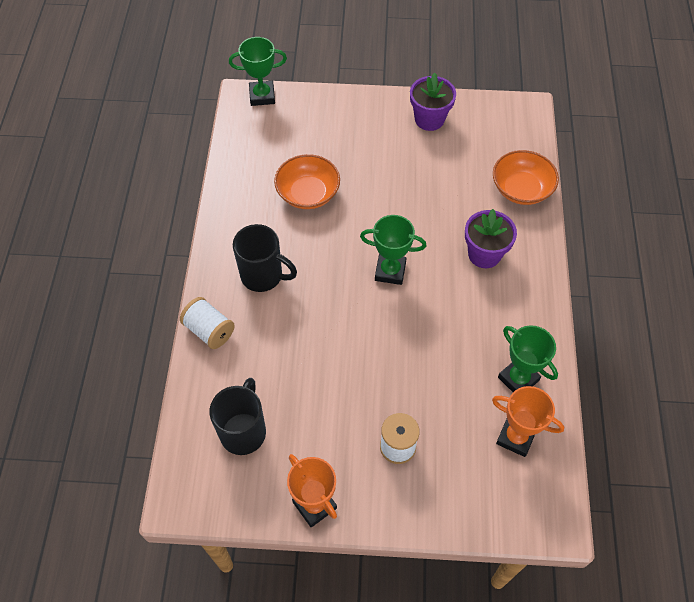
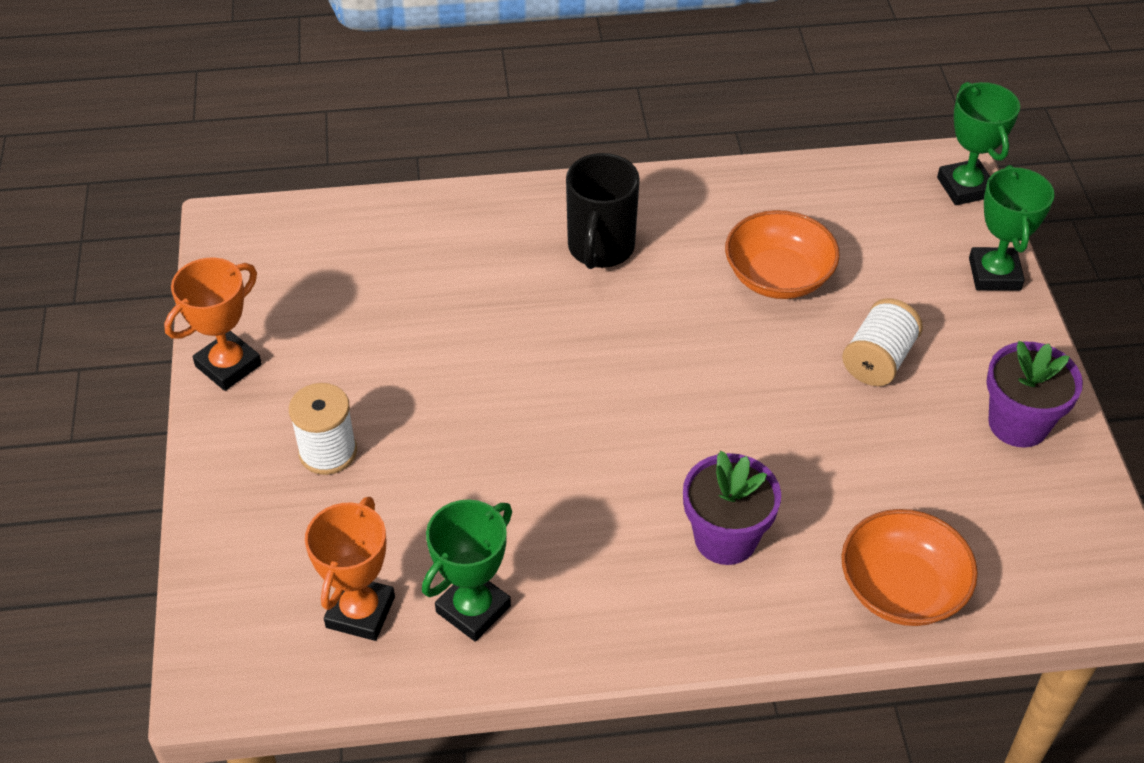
camera: 80 degrees right, 10 degrees down
white spool [180,297,235,349] -> white spool moved to [842,298,923,386]
black mug [209,378,266,455] -> none
green trophy [360,215,427,285] -> green trophy moved to [969,165,1055,290]

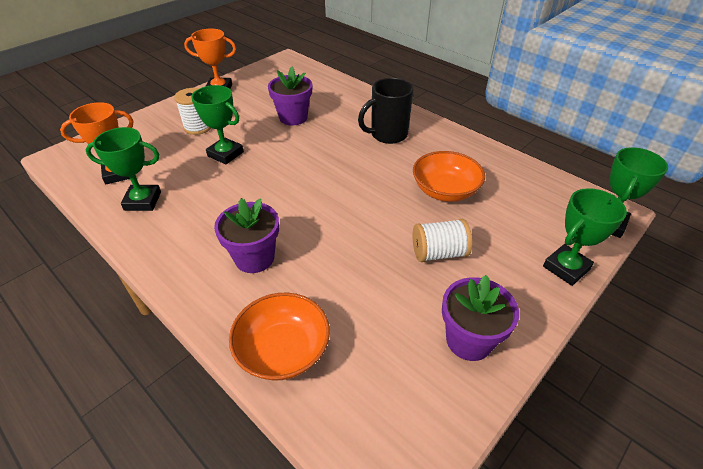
camera: 50 degrees right, 5 degrees down
none -> green trophy [191,85,244,164]
none -> purple flower pot [268,67,312,125]

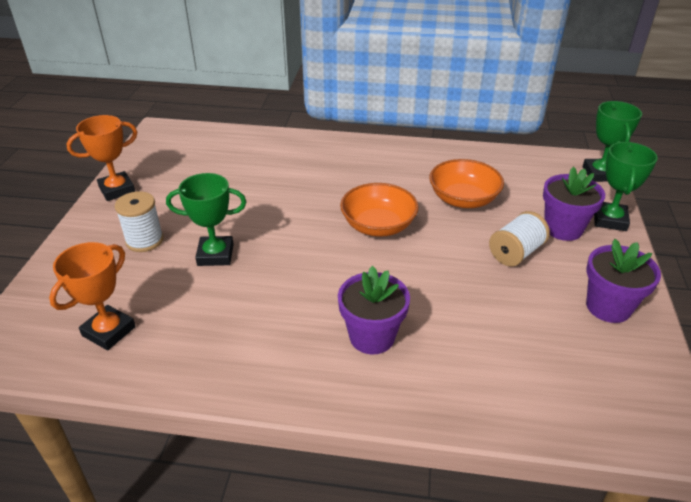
camera: 35 degrees left, 5 degrees down
green trophy [85,127,161,211] -> none
orange bowl [229,293,330,381] -> orange bowl moved to [340,183,419,237]
purple flower pot [268,67,312,125] -> purple flower pot moved to [543,167,605,241]
black mug [358,78,414,144] -> none

